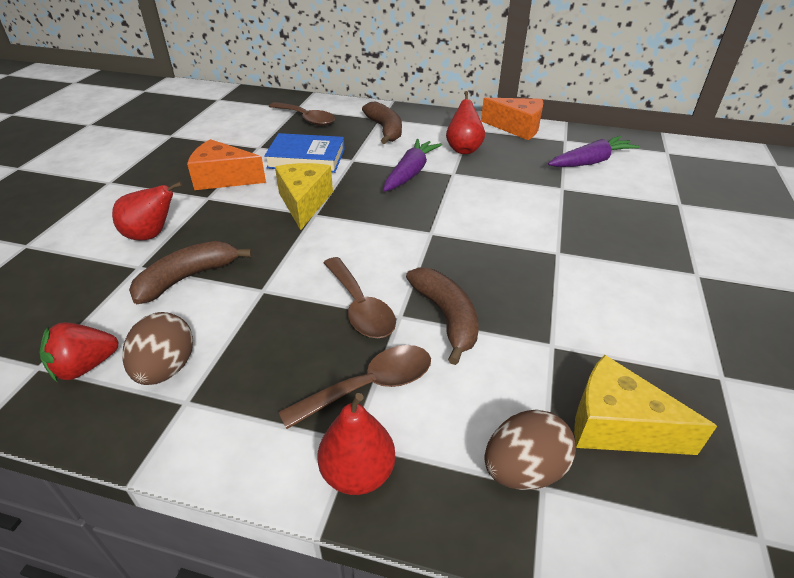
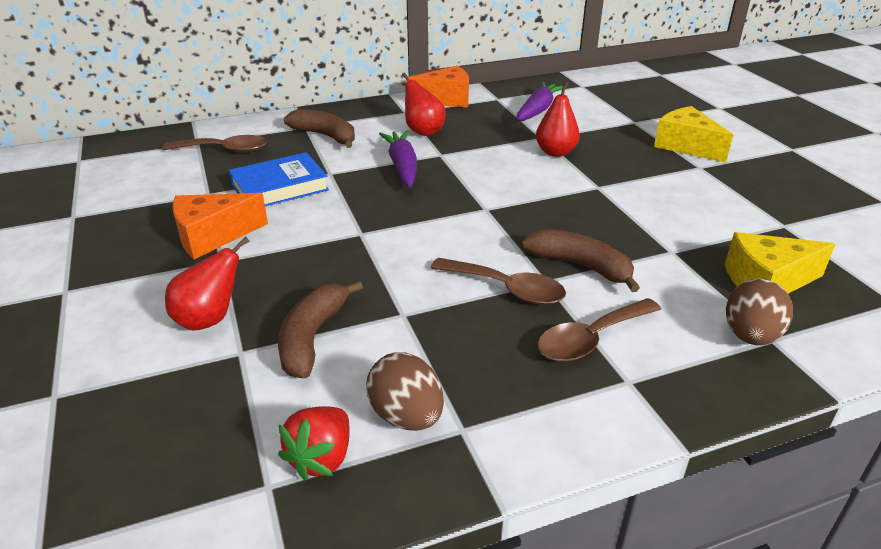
camera: 35 degrees left, 5 degrees down
yellow cheese [275,163,333,230] -> yellow cheese moved to [654,106,733,163]
brown spoon [279,345,431,429] -> brown spoon turned 150 degrees counterclockwise [537,298,661,362]
red pear [318,393,396,495] -> red pear moved to [536,82,580,157]

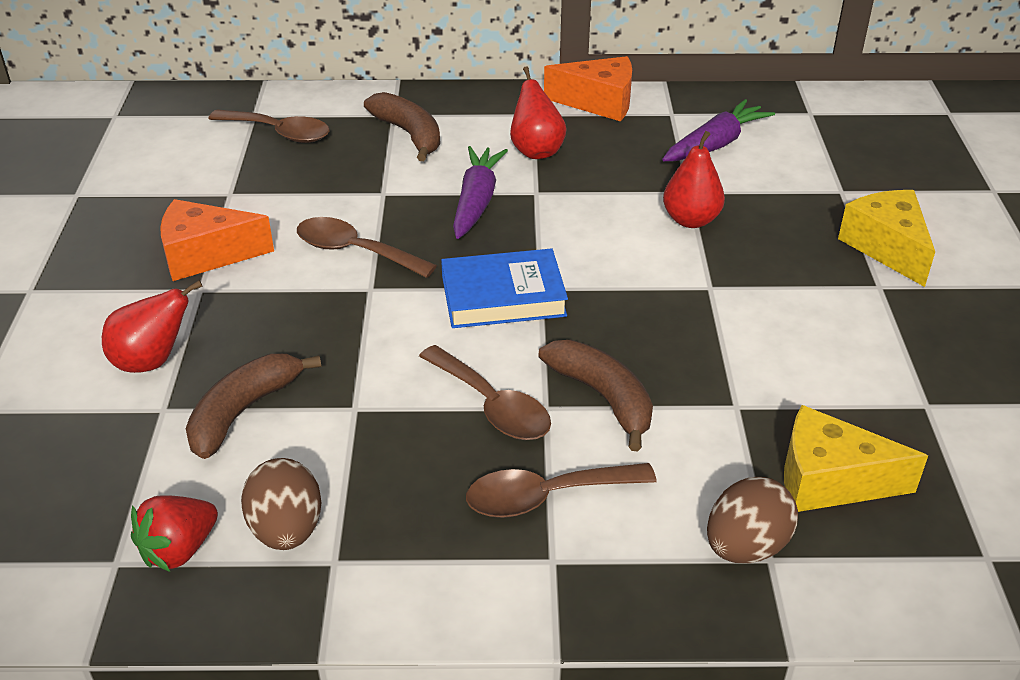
camera: 20 degrees right, 5 degrees up
blue book [229,152,329,206] -> blue book moved to [441,248,568,328]
none -> brown spoon [297,217,437,278]

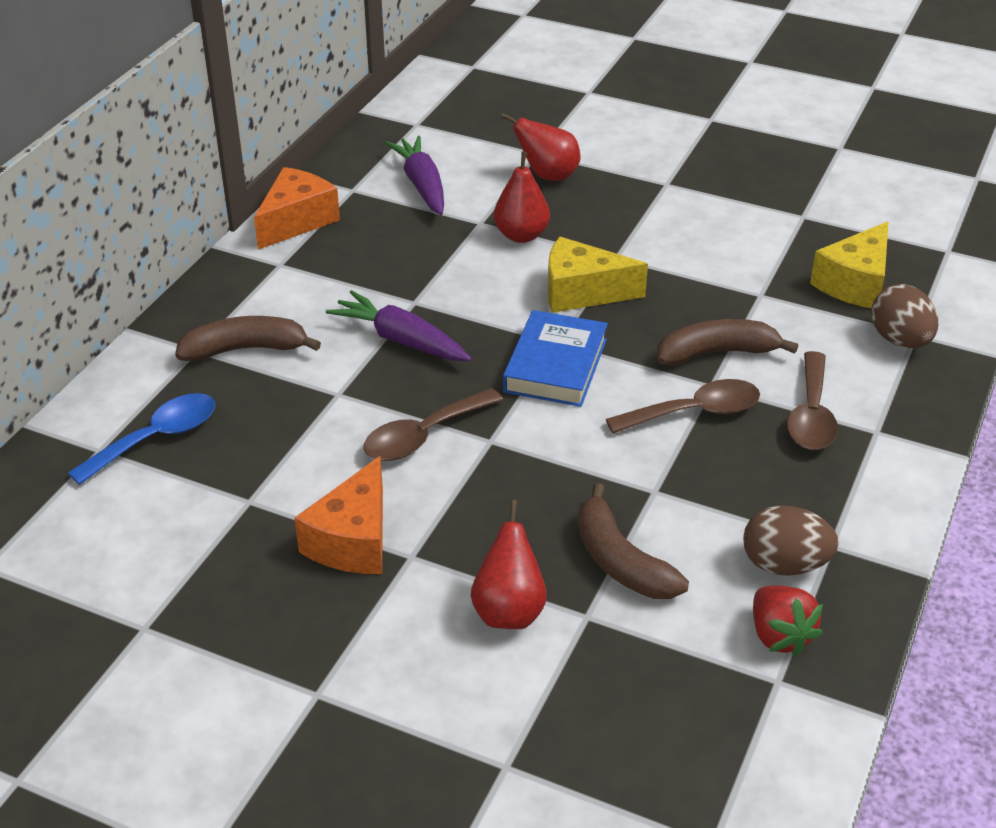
camera: 65 degrees left, 0 degrees up
brown spoon [209,109,330,143] -> blue spoon [68,393,215,485]
red pear [510,66,567,159] -> red pear moved to [501,113,580,181]
yellow cheese [838,190,935,287] -> yellow cheese moved to [548,237,648,313]

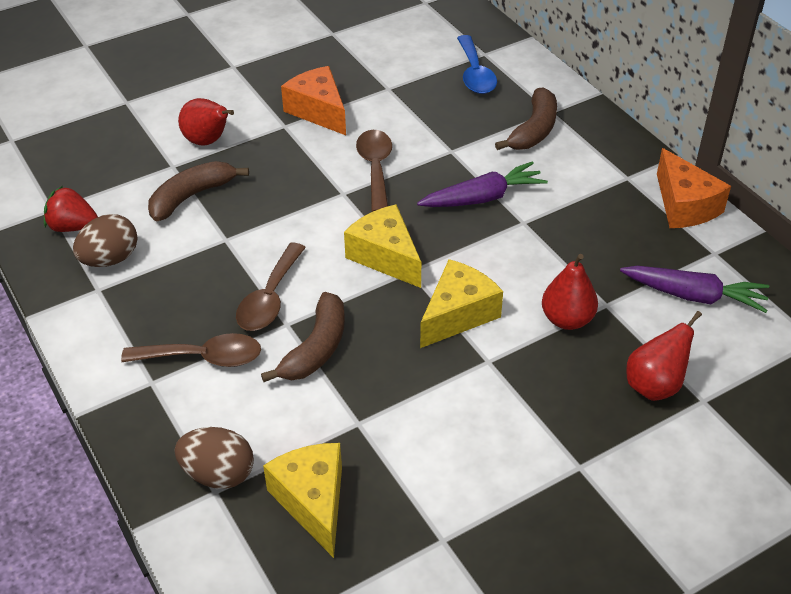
camera: 125 degrees right, 5 degrees up
blue book [503,310,608,407] -> yellow cheese [344,204,421,288]
brown banana [578,483,689,599] -> brown banana turned 45 degrees counterclockwise [148,161,249,221]
brown spoon [787,351,838,450] -> brown spoon turned 135 degrees clockwise [121,333,261,367]

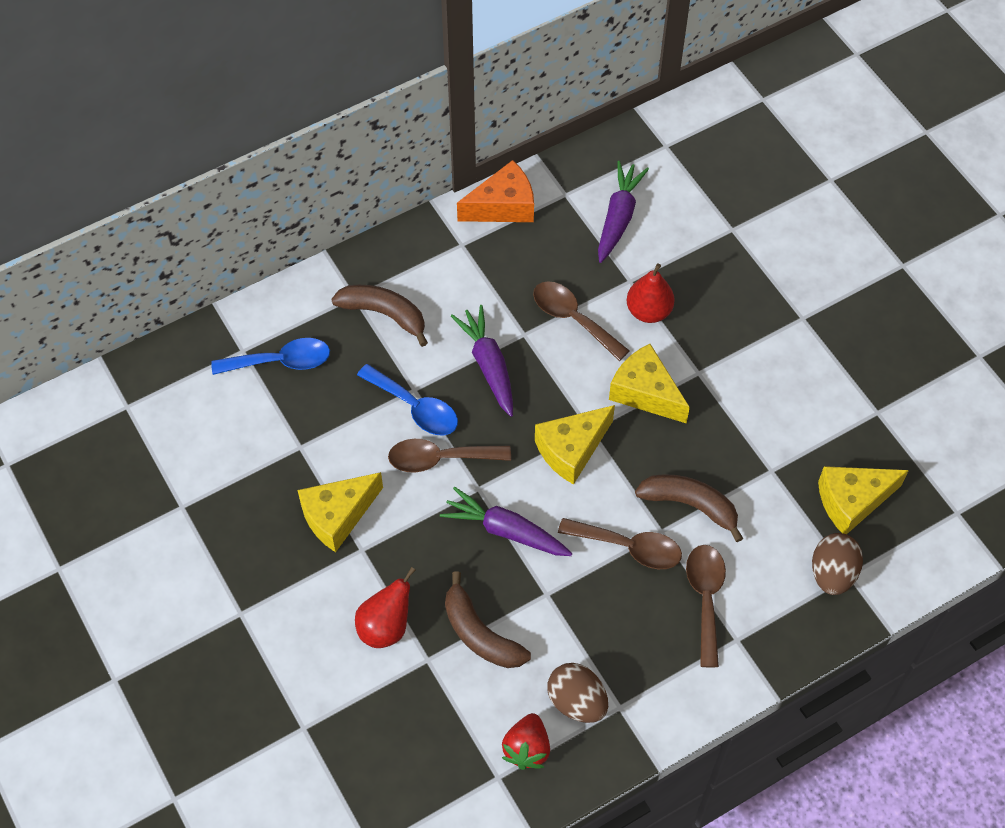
camera: 90 degrees left, 15 degrees up
orange cheese [281,66,346,135] -> yellow cheese [298,472,383,552]
red pear [626,311,702,401] -> none
none -> blue spoon [357,364,458,435]
none -> purple carrot [440,487,572,556]
none -> brown spoon [533,281,630,361]

